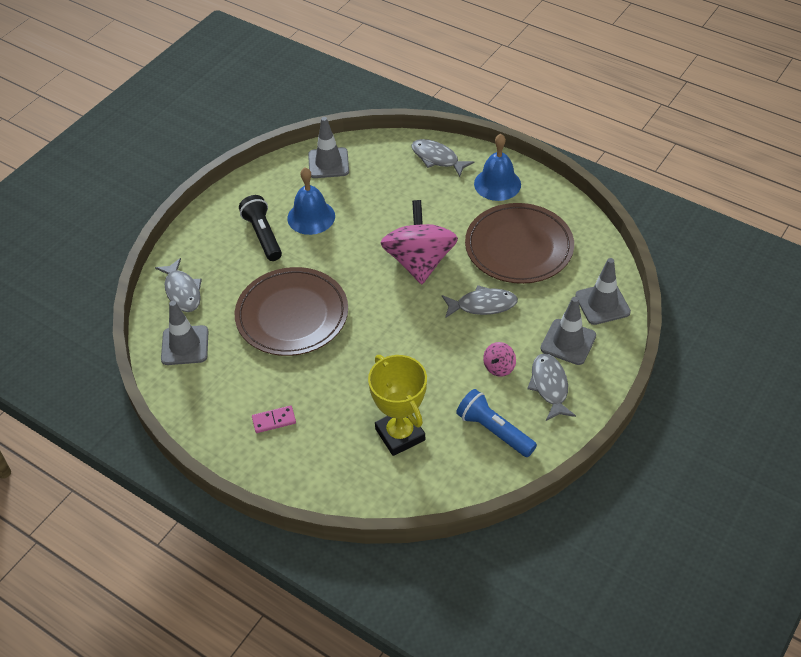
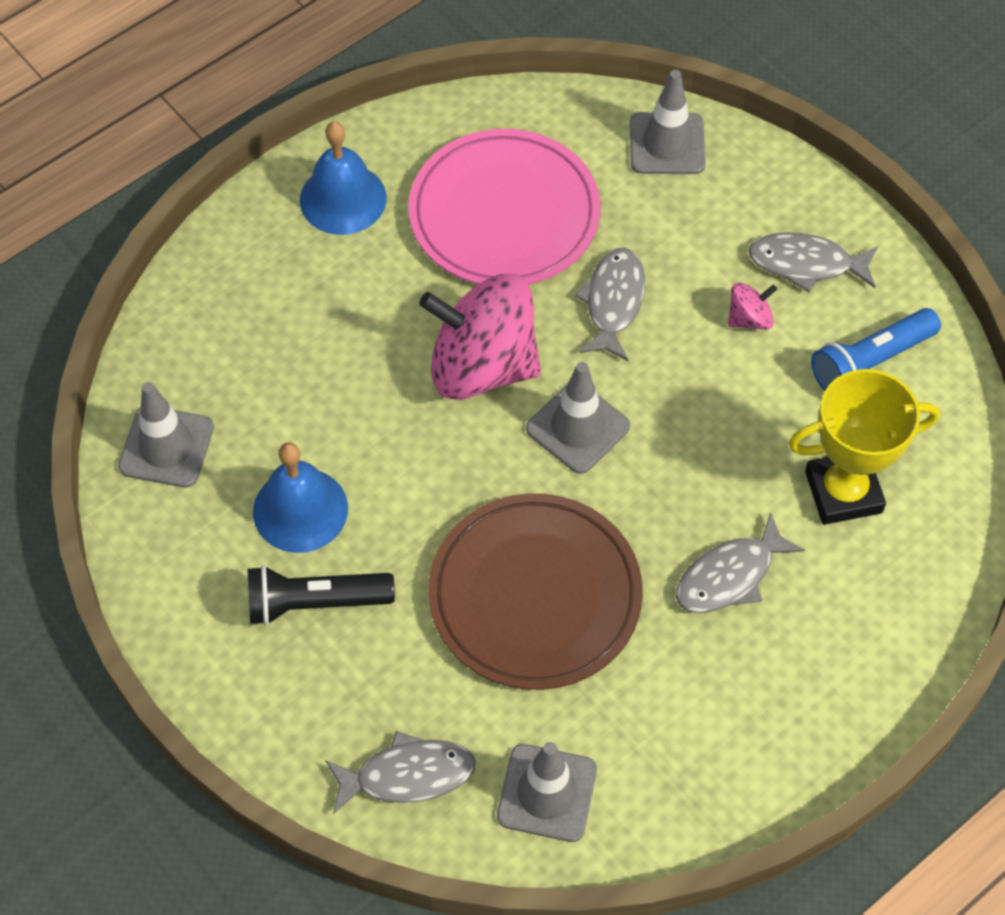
camera: 75 degrees left, 10 degrees up
pink domino [252,406,296,433] -> none
grey fish [411,139,474,177] -> grey fish moved to [676,512,805,613]
brown plate [465,203,574,284] -> pink plate [408,129,601,284]
pink spinning top [483,342,516,377] -> pink spinning top turned 75 degrees counterclockwise [728,283,777,330]
grey traffic cone [540,297,596,365] -> grey traffic cone moved to [526,362,630,474]

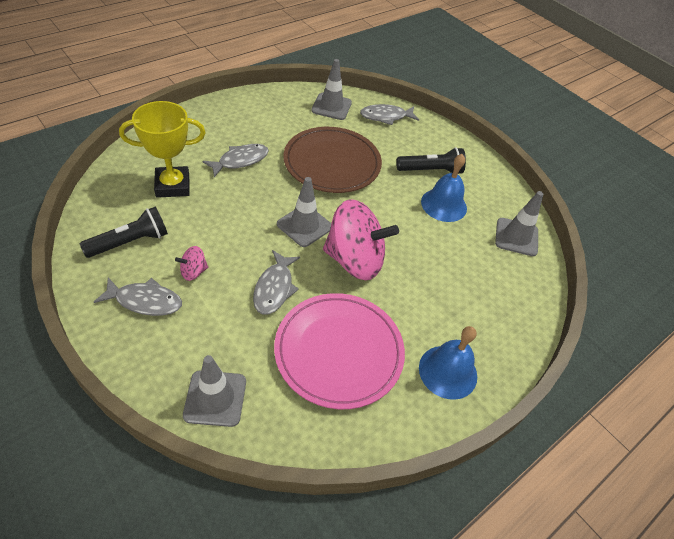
camera: 175 degrees right, 10 degrees down
blue flashlight [811,308,941,391] -> black flashlight [80,206,168,258]

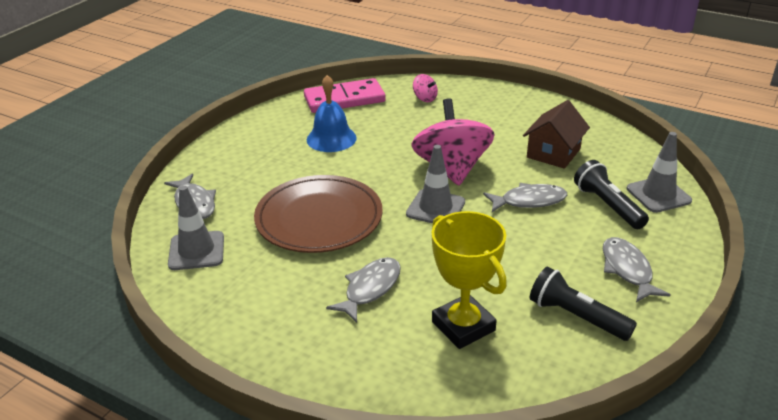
camera: 105 degrees left, 15 degrees down
pink spinning top [175,246,208,281] -> pink spinning top moved to [413,74,438,102]
grey fish [202,144,269,177] -> grey fish turned 90 degrees clockwise [326,257,401,323]
pink plate [274,293,405,409] -> brown house [523,100,590,169]
black flashlight [396,147,466,174] -> black flashlight moved to [574,160,649,229]
blue bell [419,326,477,400] -> none
grey traffic cone [495,191,544,256] -> pink domino [304,78,386,113]

